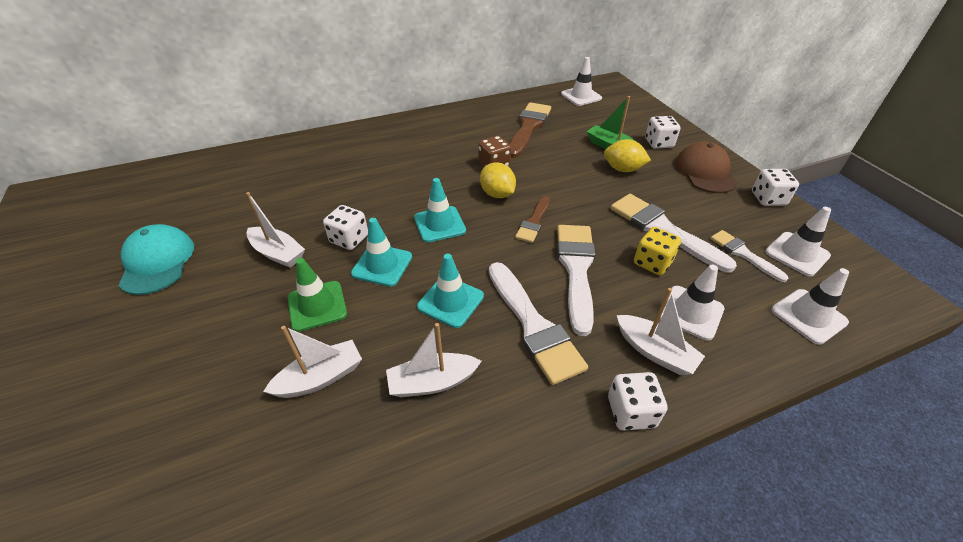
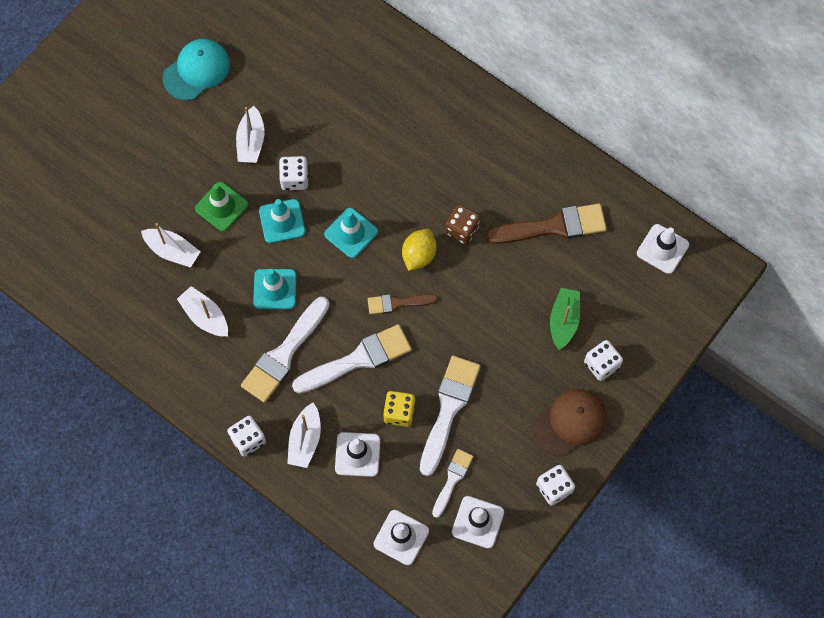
camera: 60 degrees right, 25 degrees up
yellow lemon [604,139,651,172] -> none

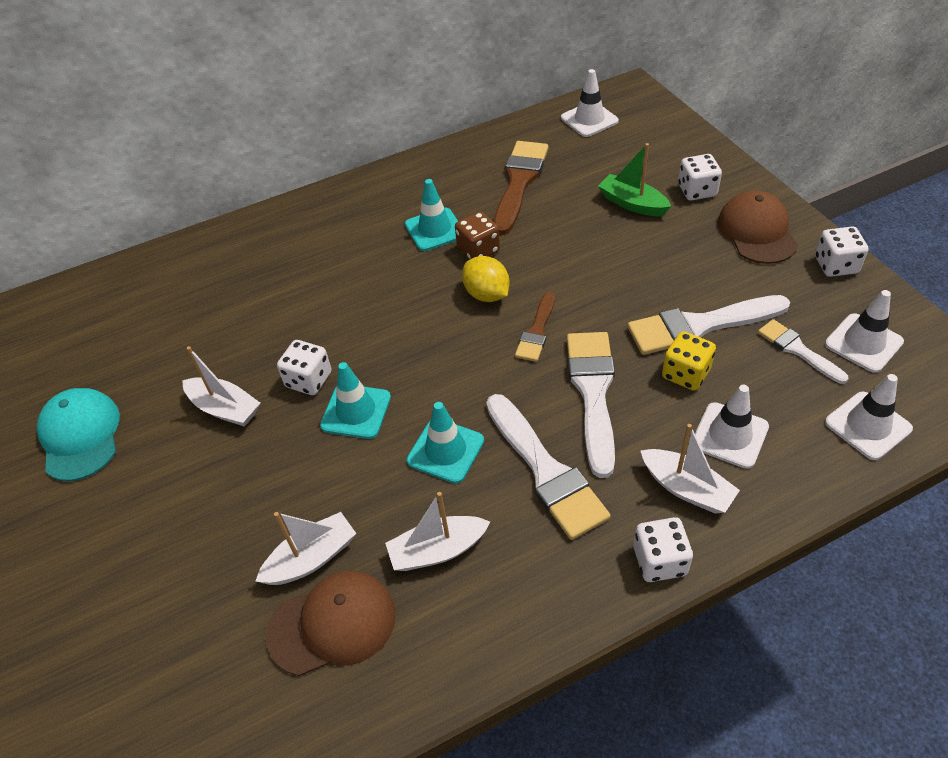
camera: 60 degrees left, 20 degrees down
green traffic cone [195,182,248,232] -> none
turquoise traffic cone [324,208,378,258] -> turquoise traffic cone moved to [405,179,458,251]
white brush [420,356,481,476] -> white brush turned 60 degrees counterclockwise [627,295,790,355]
none -> brown cap [266,571,396,676]

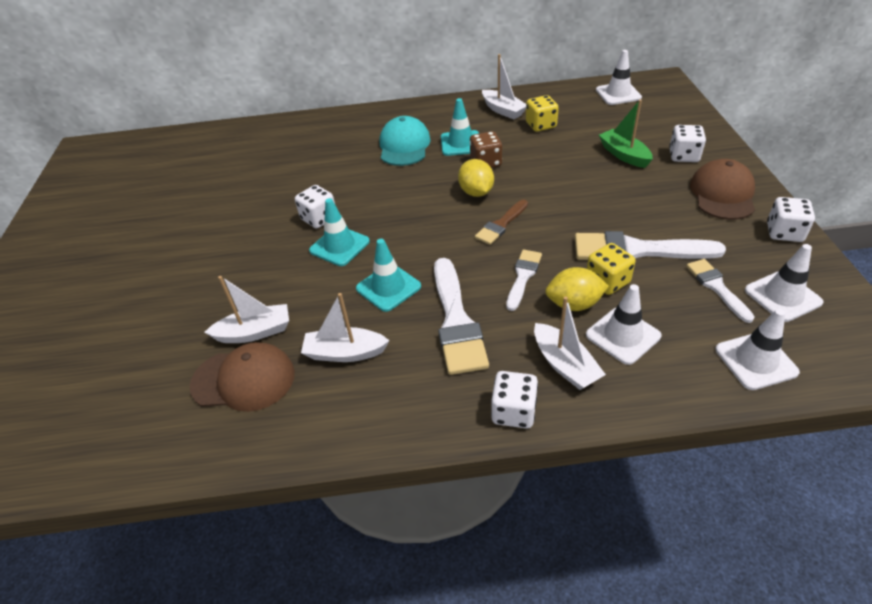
camera: 20 degrees right, 5 degrees down
turquoise cap [37,388,120,481] -> turquoise cap moved to [380,116,431,166]
white boat [182,346,260,427] -> white boat moved to [482,54,526,119]
brown brush [493,141,548,235] -> yellow dice [526,95,559,132]
white brush [567,332,615,478] -> white brush [506,250,542,311], size x0.57
none -> yellow lemon [545,267,609,311]

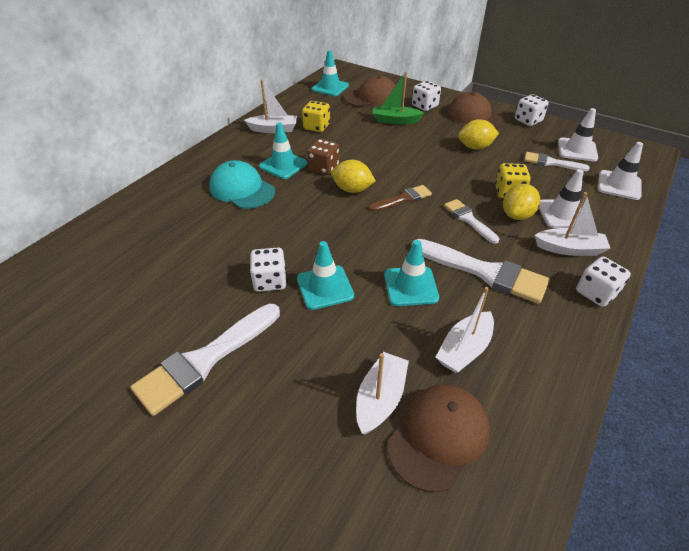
camera: 55 degrees left, 0 degrees up
brown brush [475,200,528,245] -> brown brush turned 105 degrees counterclockwise [369,185,432,212]
white brush [575,231,726,260] -> white brush moved to [130,304,280,416]
white traffic cone [596,50,642,105] -> turquoise traffic cone [312,50,349,96]
none -> brown cap [344,76,396,107]
none -> yellow lemon [458,119,499,150]

